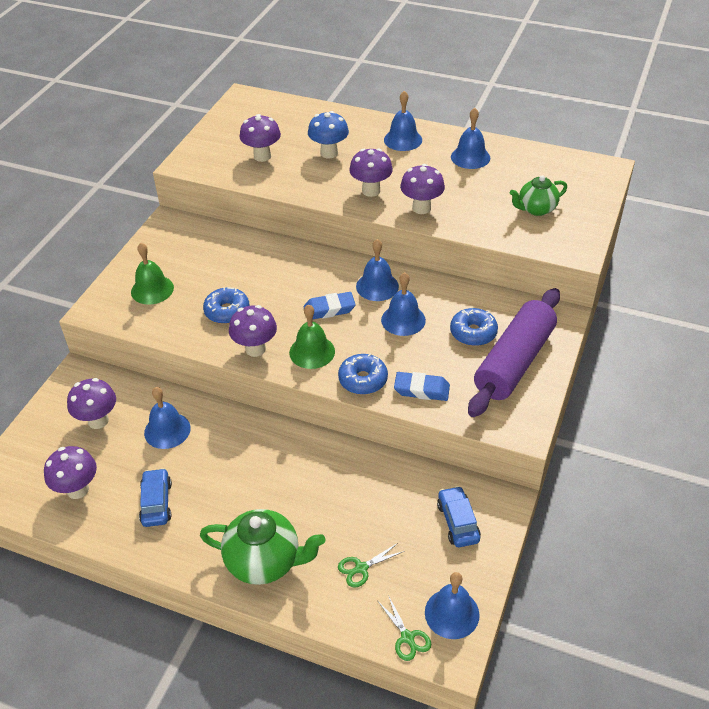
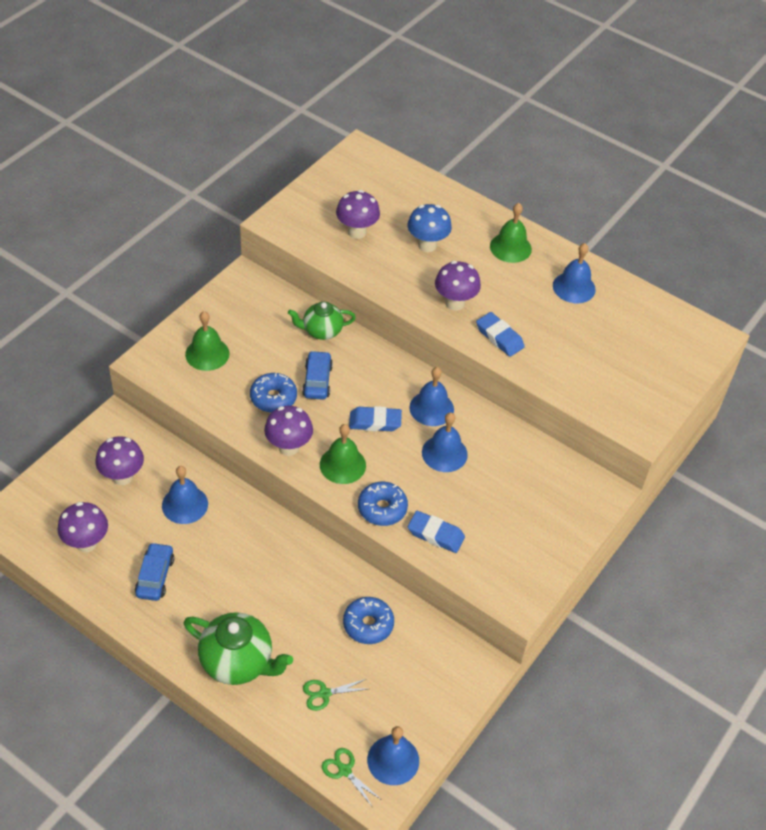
camera: 10 degrees right, 5 degrees up
green scissors [379,595,431,661] -> green scissors turned 150 degrees clockwise [322,748,382,806]
blue bell [384,91,422,151] -> green bell [490,203,532,263]
purple mushroom [400,164,445,214] -> blue eraser [476,312,525,357]
blue car [437,486,481,547] -> blue car moved to [302,351,333,399]
blue donut [450,308,498,346] -> blue donut moved to [343,597,394,644]
purple rolling pin [468,288,560,417] -> none
green teapot [510,175,567,216] -> green teapot moved to [288,302,356,340]

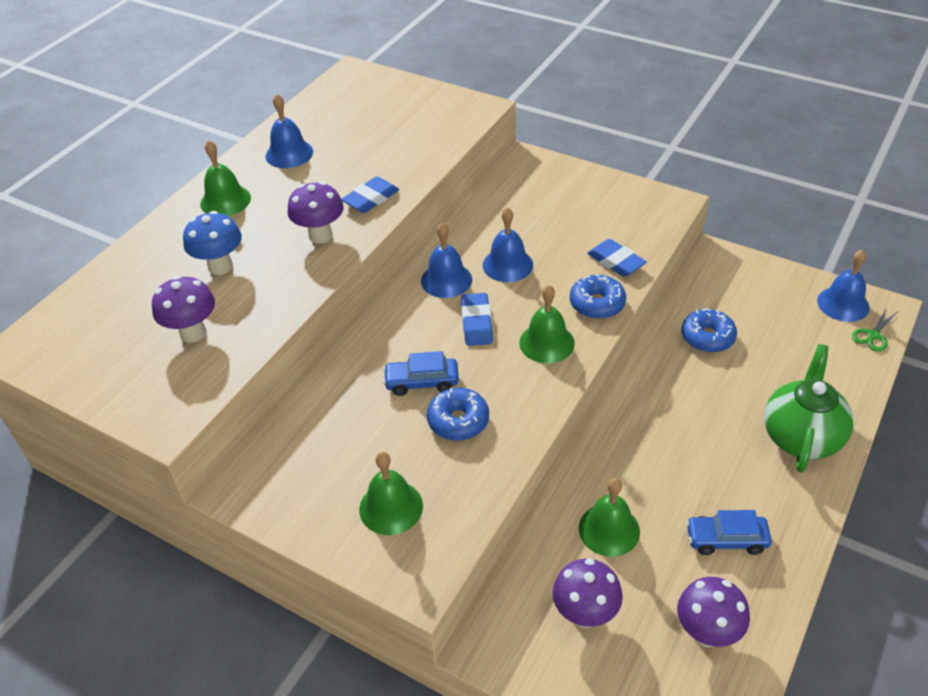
camera: 90 degrees left, 5 degrees down
blue bell [162,466,208,524] -> green bell [579,478,640,557]
purple mushroom [264,406,313,456] -> none
green teapot [288,302,356,340] -> none
green scissors [303,679,367,711] -> none
blue eraser [408,511,465,553] -> blue eraser turned 60 degrees counterclockwise [587,239,647,277]

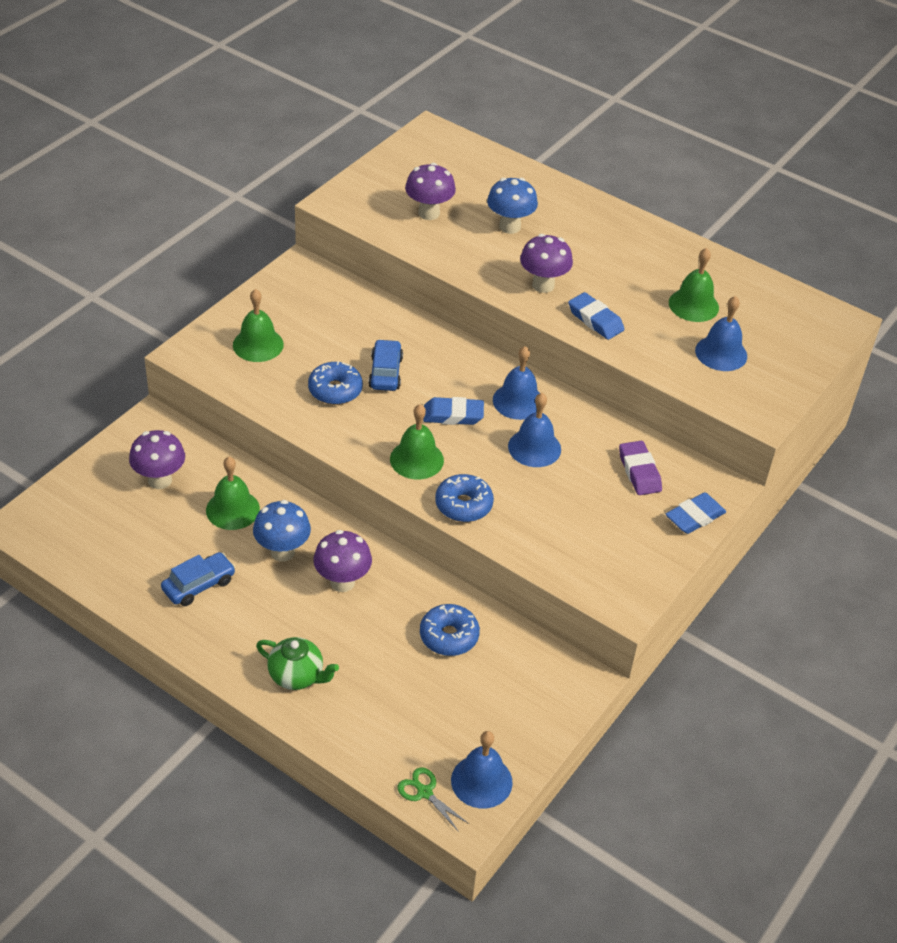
camera: 90 degrees right, 0 degrees up
green bell [200,140,251,216] -> green bell moved to [669,248,719,322]
blue bell [266,94,313,168] -> blue bell moved to [695,296,747,371]
blue eraser [587,239,647,277] -> blue eraser moved to [666,492,726,534]
purple mushroom [677,577,750,647] -> purple mushroom moved to [313,530,372,592]
blue car [686,510,772,555] -> blue car turned 45 degrees clockwise [161,552,235,606]
green teapot [764,344,854,473] -> green teapot [256,637,339,690], size x0.64
none -> blue mushroom [253,500,311,562]
none -> purple eraser [619,441,662,495]

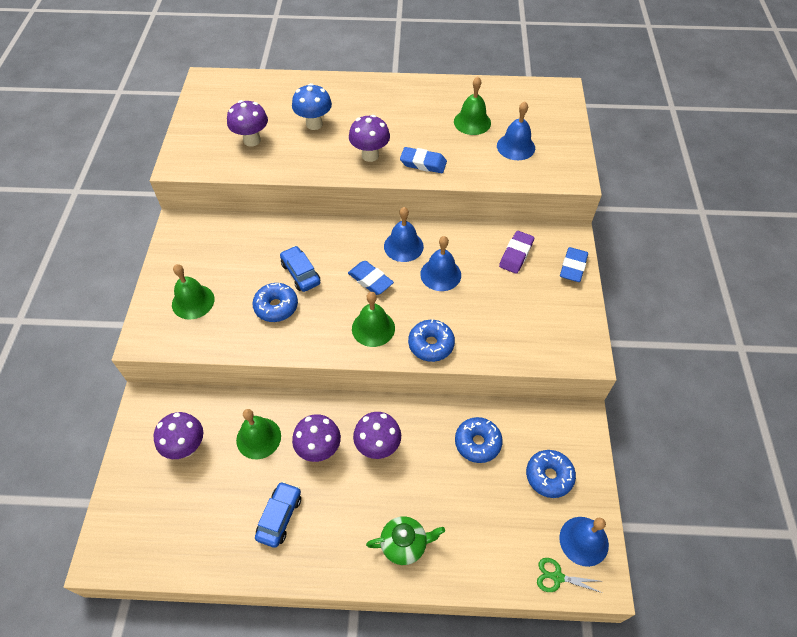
camera: 30 degrees left, 10 degrees up
blue mushroom [253,500,311,562] -> purple mushroom [292,414,341,462]
blue eraser [423,397,484,425] -> blue eraser turned 75 degrees clockwise [348,261,394,295]
purple eraser [619,441,662,495] -> purple eraser turned 75 degrees clockwise [499,231,534,274]
none -> blue donut [526,450,576,498]

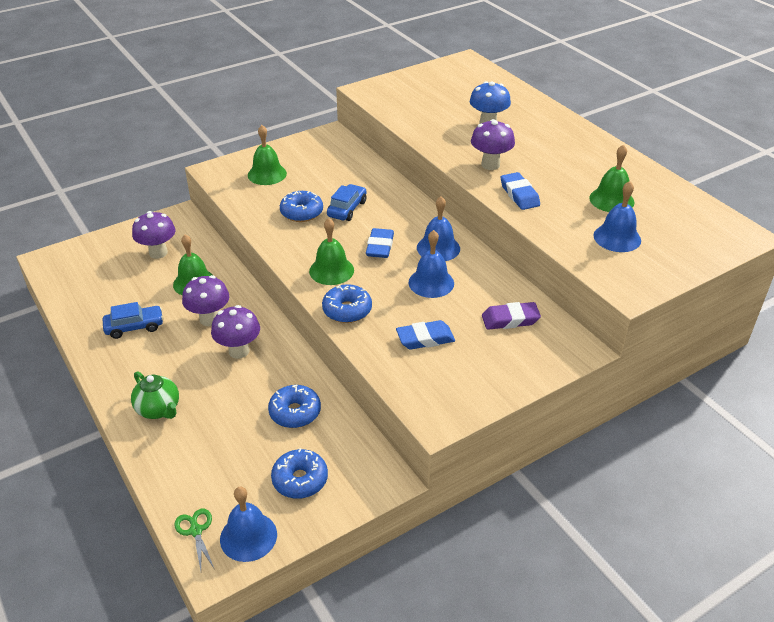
camera: 55 degrees right, 15 degrees down
purple mushroom [227,100,268,147] -> none
blue eraser [560,247,588,282] -> blue eraser moved to [396,320,455,349]

